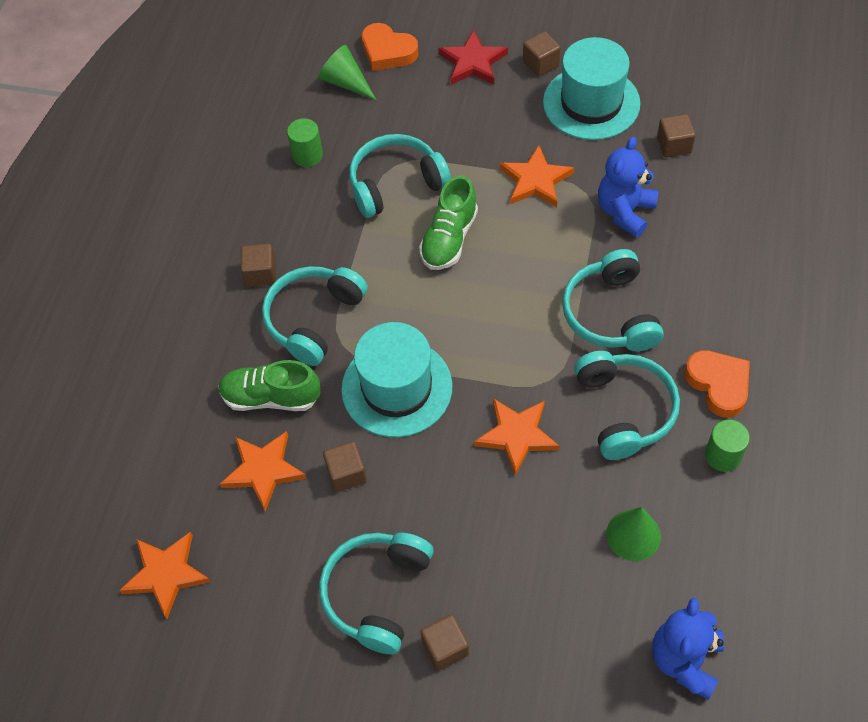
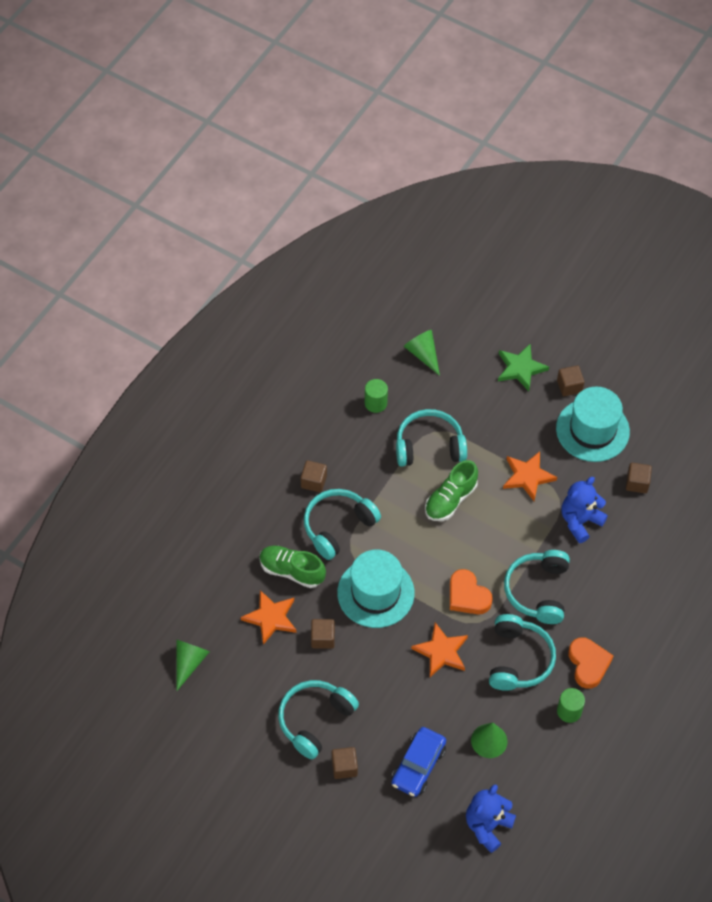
camera: 15 degrees right, 0 degrees up
orange star [119,532,211,619] -> green cone [176,640,210,691]
orange heart [362,23,418,71] -> orange heart moved to [450,569,493,614]
red star [439,30,508,85] -> green star [498,344,549,391]
none -> blue car [391,727,446,797]

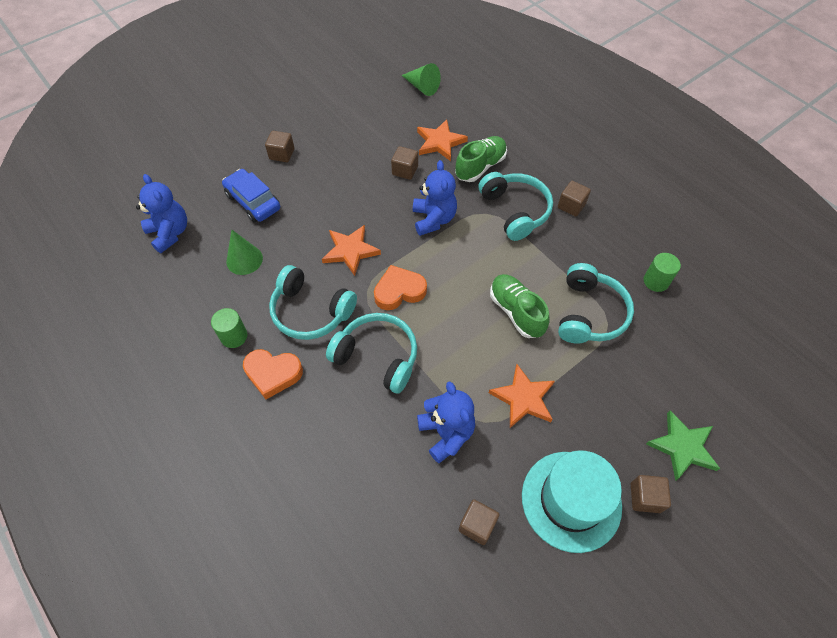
camera: 110 degrees right, 0 degrees up
turquoise headphones [278,680,359,759] -> none
turquoise hat [337,550,415,628] -> blue teddy bear [413,160,457,236]
green cone [404,330,440,376] -> none

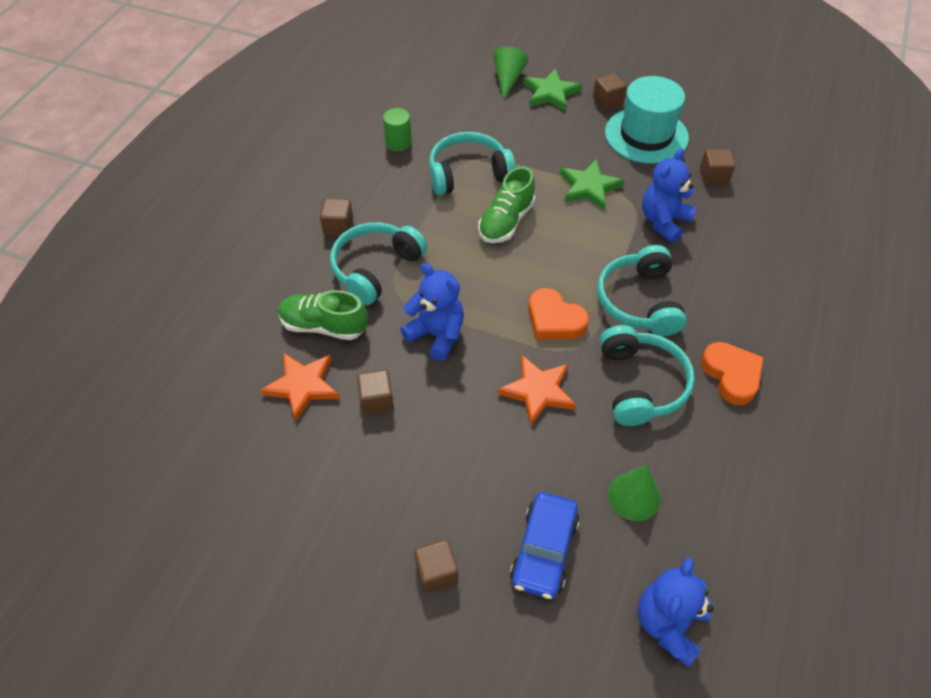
camera: 120 degrees left, 5 degrees down
green cylinder [211,308,247,348] -> none
green cone [401,63,441,96] -> green cone moved to [493,47,528,100]
blue teddy bear [413,160,457,236] -> blue teddy bear turned 75 degrees clockwise [400,263,464,361]
orange star [489,364,555,428] -> green star [560,159,624,210]

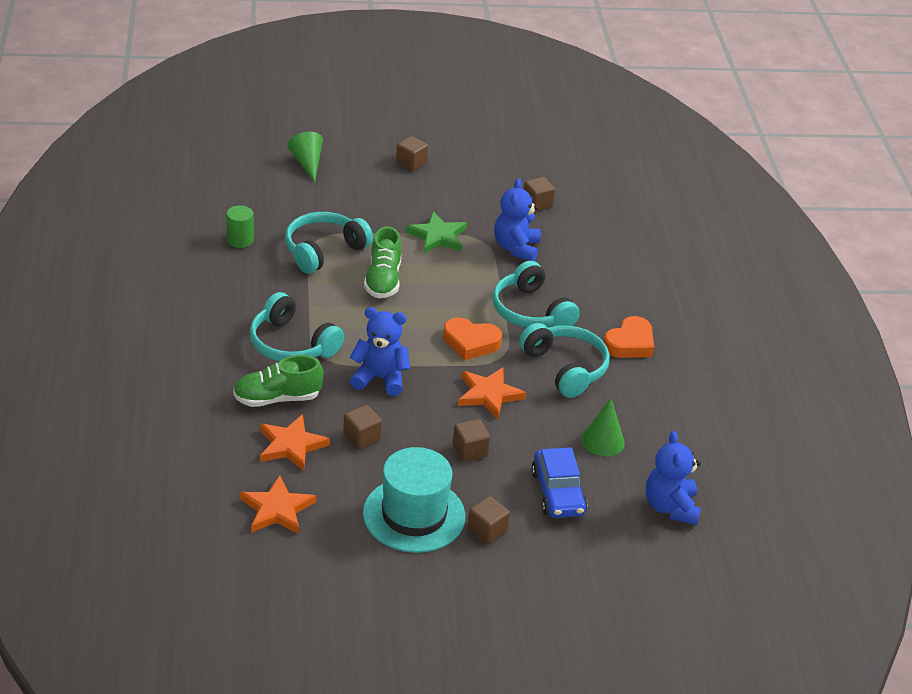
camera: 30 degrees left, 15 degrees down
brown cube [320,198,353,236] -> brown cube moved to [453,419,490,462]
turquoise headphones [330,222,427,305] -> turquoise headphones turned 60 degrees counterclockwise [250,292,344,362]
green star [523,69,582,111] -> none
turquoise hat [605,76,689,164] -> turquoise hat moved to [363,447,466,553]
orange heart [701,342,764,405] -> orange heart turned 90 degrees clockwise [604,316,654,358]
none -> orange star [240,475,316,534]

